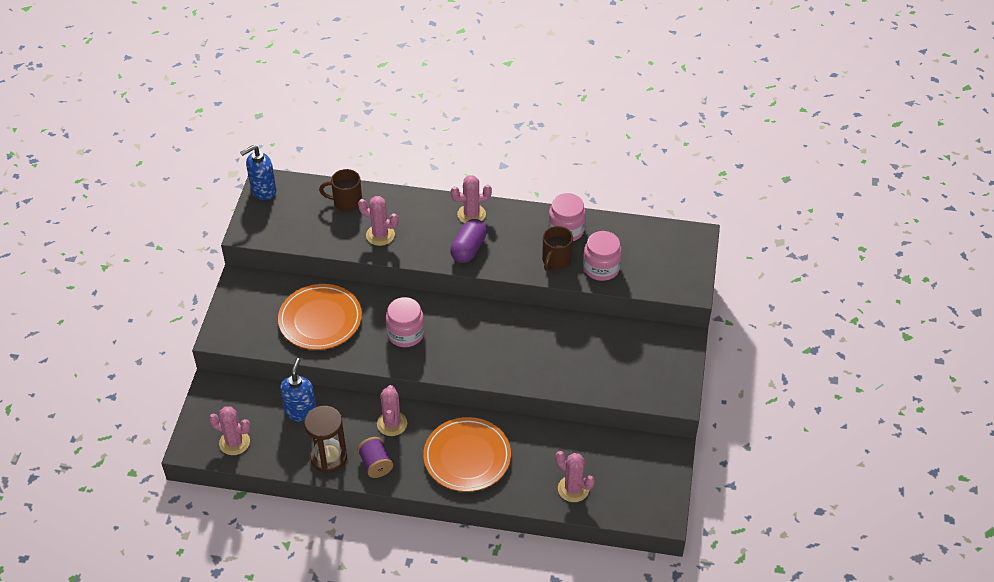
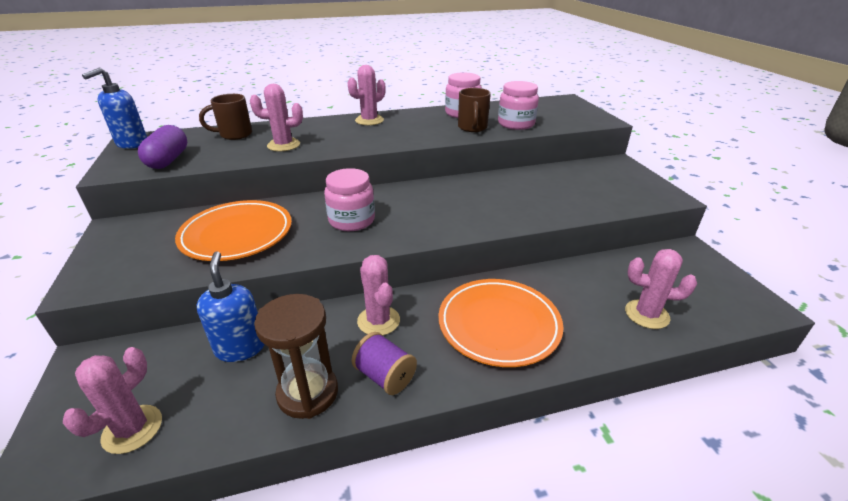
camera: 25 degrees left, 15 degrees down
pink cactus [209,406,251,455] -> pink cactus turned 60 degrees counterclockwise [63,347,162,454]
purple capsule [450,219,487,263] -> purple capsule moved to [138,125,187,169]

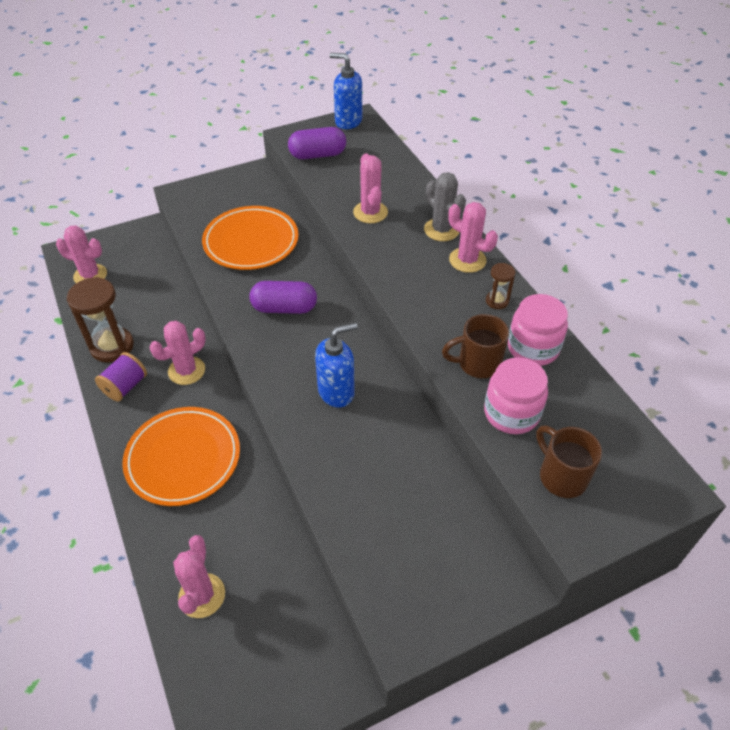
camera: 80 degrees right, 15 degrees up
blue soap dispenser [197,252,264,362] -> blue soap dispenser moved to [315,323,358,407]
brown mug [199,94,252,140] -> brown mug moved to [536,426,602,498]
pink jar [324,168,375,231] -> purple capsule [249,281,317,314]
none -> grey cactus [424,172,466,241]
none -> brown hourglass [486,263,516,309]

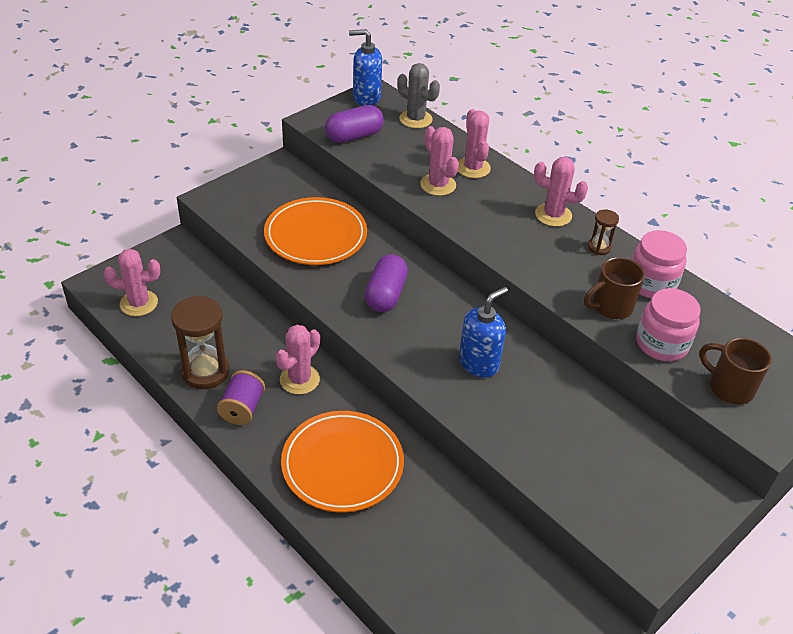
camera: 20 degrees left, 5 degrees down
pink cactus [173,535,225,618] -> pink cactus moved to [458,109,491,178]
purple capsule [249,281,317,314] -> purple capsule turned 60 degrees counterclockwise [365,254,408,312]
grey cactus [424,172,466,241] -> grey cactus moved to [397,63,440,128]

